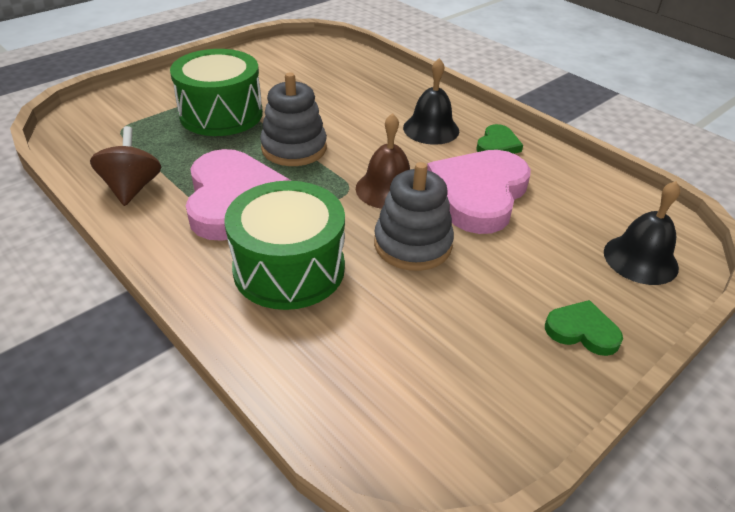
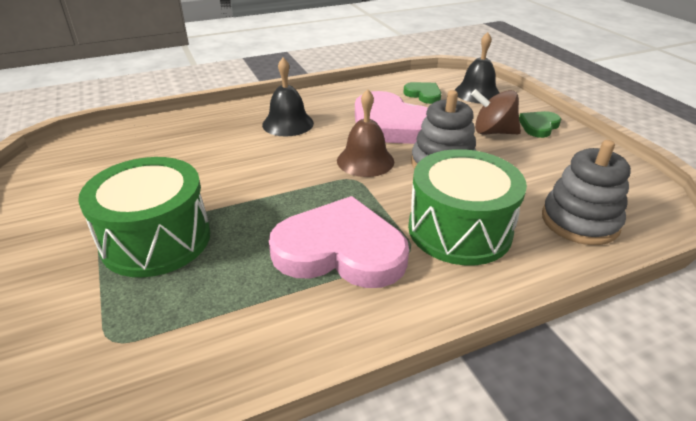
camera: 70 degrees left, 5 degrees down
brown spinning top [90,126,161,206] -> brown spinning top moved to [471,89,521,134]
grey stacking toy [260,72,327,166] -> grey stacking toy moved to [542,140,631,245]
green heart [476,124,523,154] -> green heart moved to [403,82,441,104]

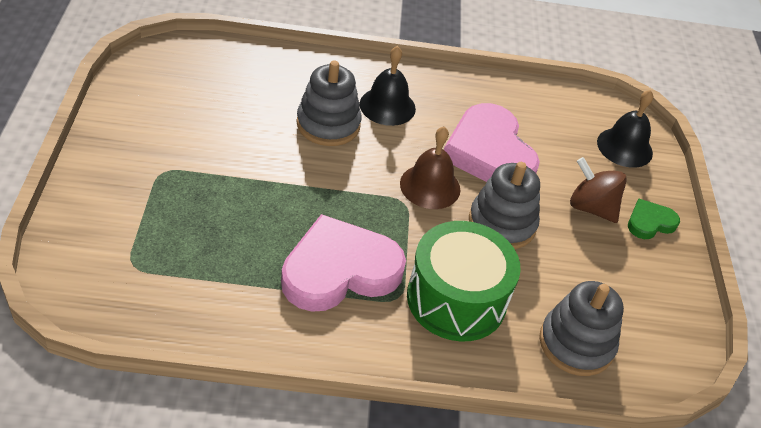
camera: 20 degrees right, 10 degrees up
green drum [78,157,210,278] -> none
pink heart [269,196,409,288] -> pink heart turned 60 degrees counterclockwise [281,214,406,312]
green heart [403,82,441,104] -> none
none -> grey stacking toy [296,60,362,146]

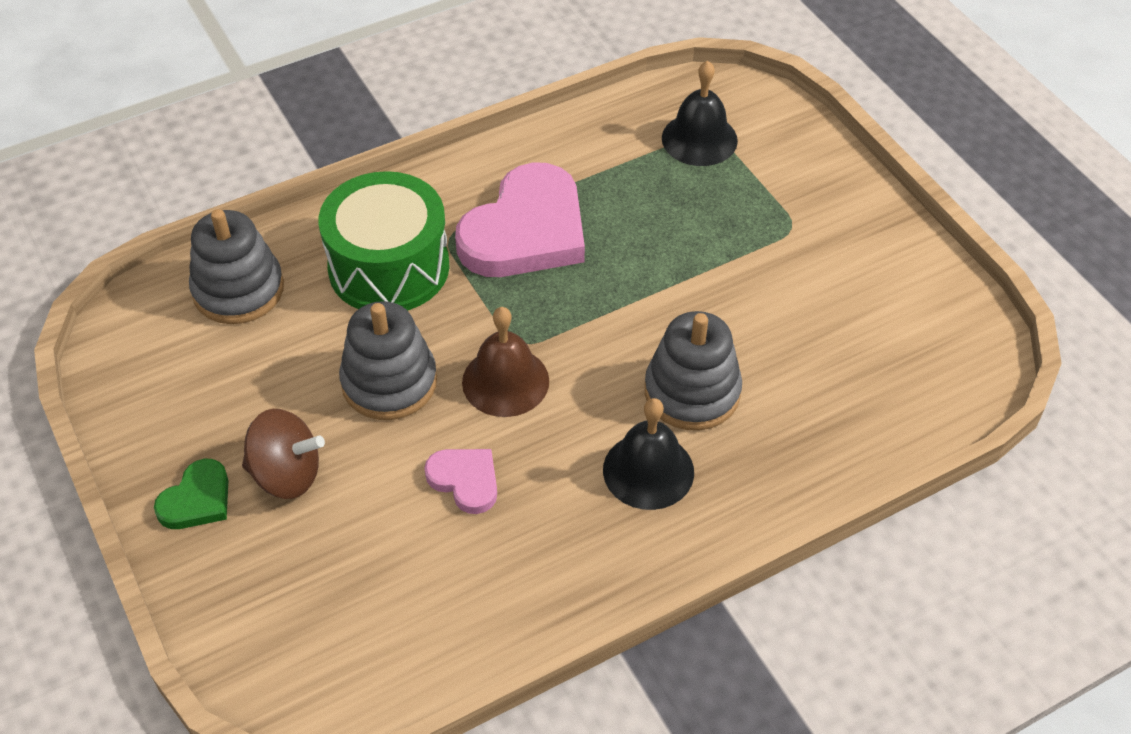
camera: 155 degrees right, 5 degrees up
pink heart [444,103,540,182] -> pink heart [424,449,497,514], size x0.48
black bell [597,90,653,168] -> black bell moved to [662,61,738,166]

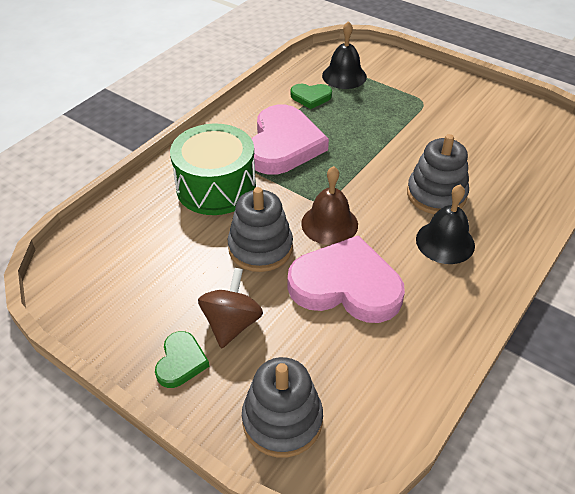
camera: 25 degrees left, 5 degrees down
grey stacking toy [189,209,284,324] -> grey stacking toy moved to [242,357,323,458]
brown spinning top [242,409,325,499] -> brown spinning top turned 60 degrees counterclockwise [198,268,263,349]
pink heart [424,449,497,514] -> pink heart [288,235,405,323], size x2.08
none -> green heart [291,84,332,109]

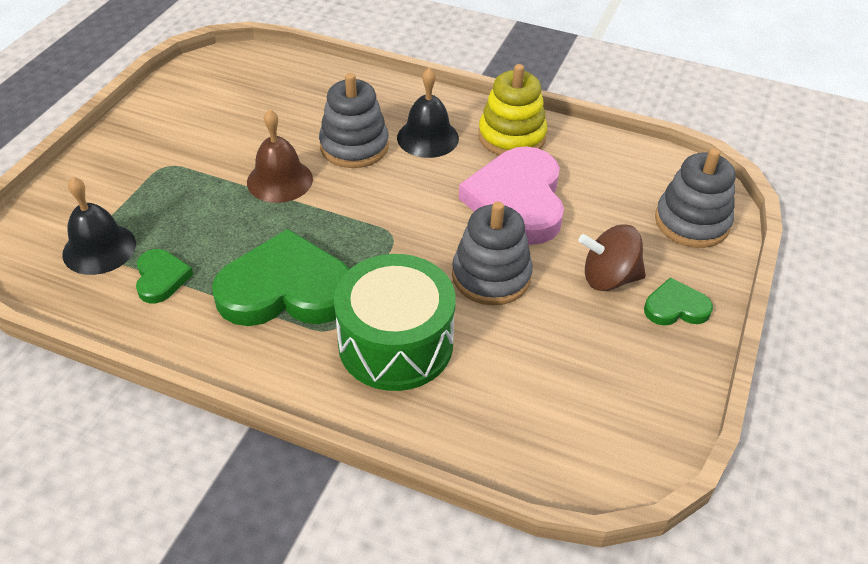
camera: 105 degrees left, 0 degrees up
pink heart [251,105,329,175] -> green heart [212,229,349,326]
brown bell [301,166,358,245] -> brown bell moved to [247,109,313,203]
none -> yellow stacking toy [478,64,547,155]

